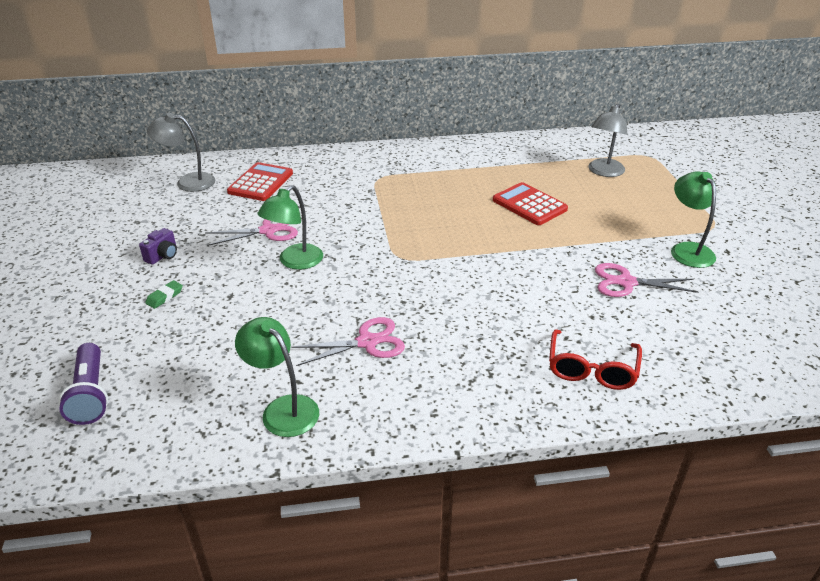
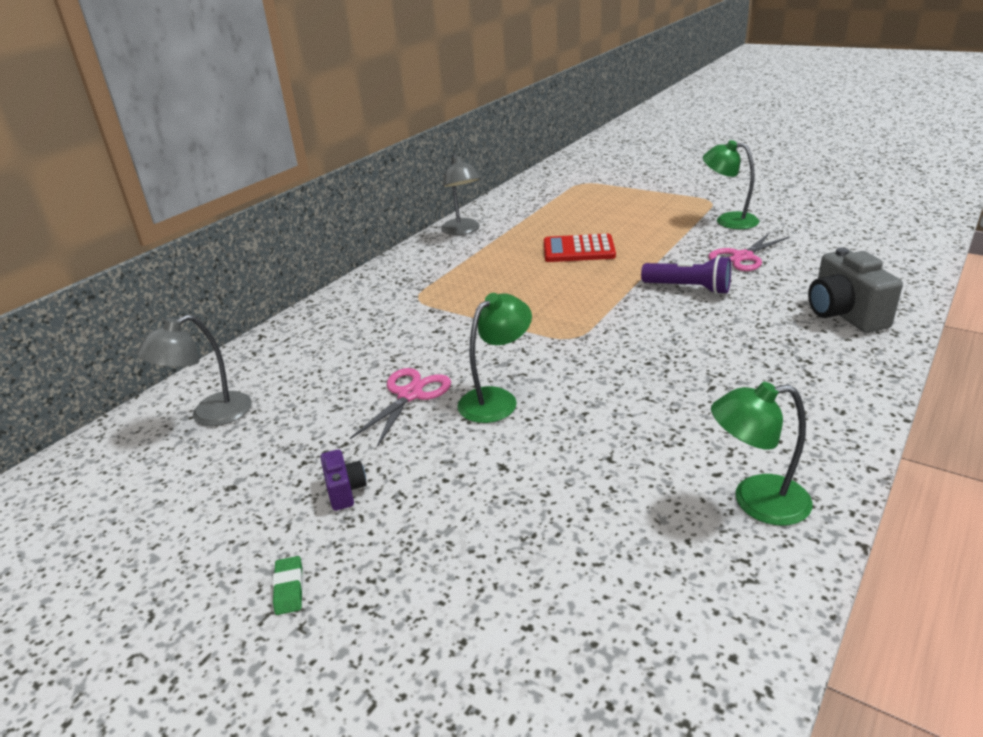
camera: 45 degrees left, 5 degrees down
purple flashlight [59,343,108,425] -> purple flashlight moved to [641,256,731,295]
green eraser [145,280,183,309] -> green eraser moved to [273,556,303,615]
red calculator [227,162,293,201] -> none
green lamp [257,185,323,270] -> green lamp turned 120 degrees counterclockwise [458,293,532,423]
pink scissors [291,317,405,366] -> none
red glasses [549,329,642,390] -> grey camera [808,247,903,333]
grey lamp [588,104,627,177] -> grey lamp moved to [441,155,481,235]

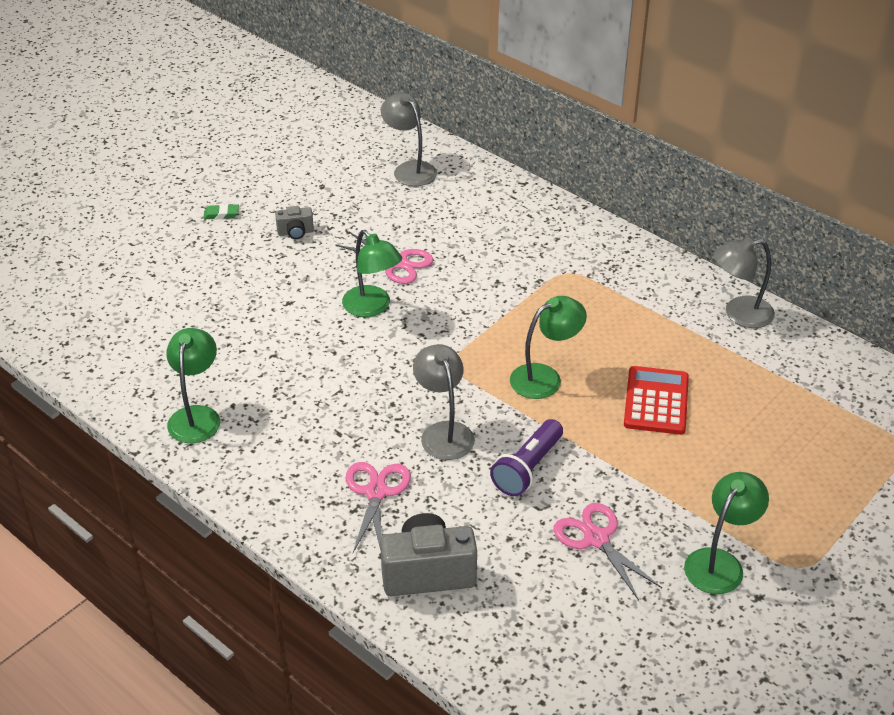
camera: 95 degrees right, 10 degrees up
purple camera [320,449,367,511] -> grey camera [275,206,314,239]
none -> pink scissors [346,462,411,553]
none -> grey lamp [413,344,475,460]
none -> green lamp [510,296,587,399]

